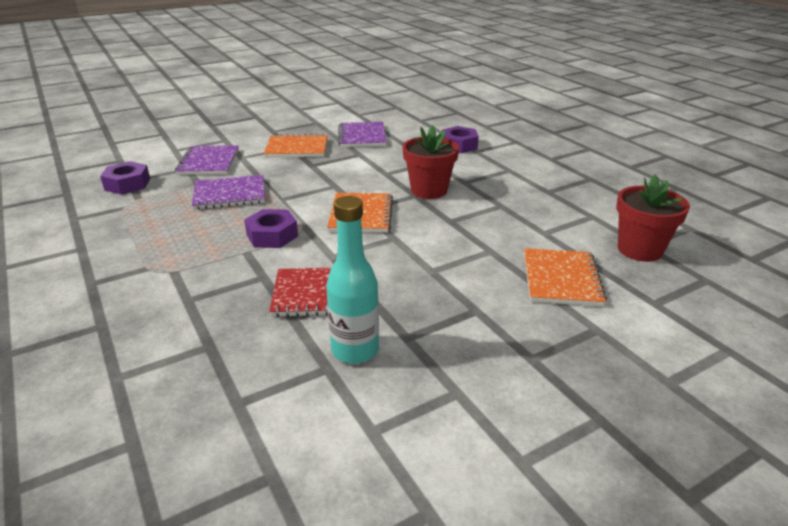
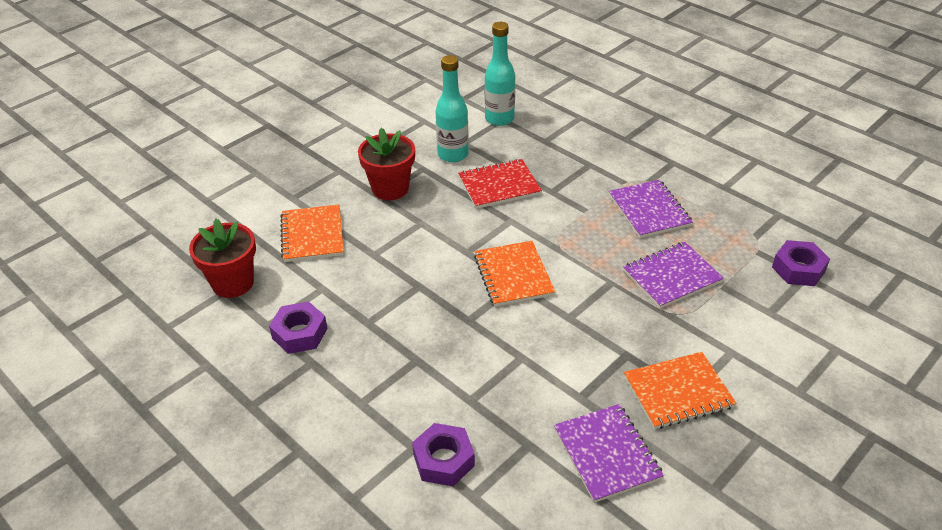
camera: 165 degrees right, 10 degrees up
purple notebook [175,145,239,175] -> purple notebook moved to [609,180,693,238]
purple nut [244,209,298,248] -> purple nut moved to [269,302,328,354]
red flower pot [403,125,459,199] -> red flower pot moved to [358,128,415,200]
none -> turquoise bottle [485,22,515,126]

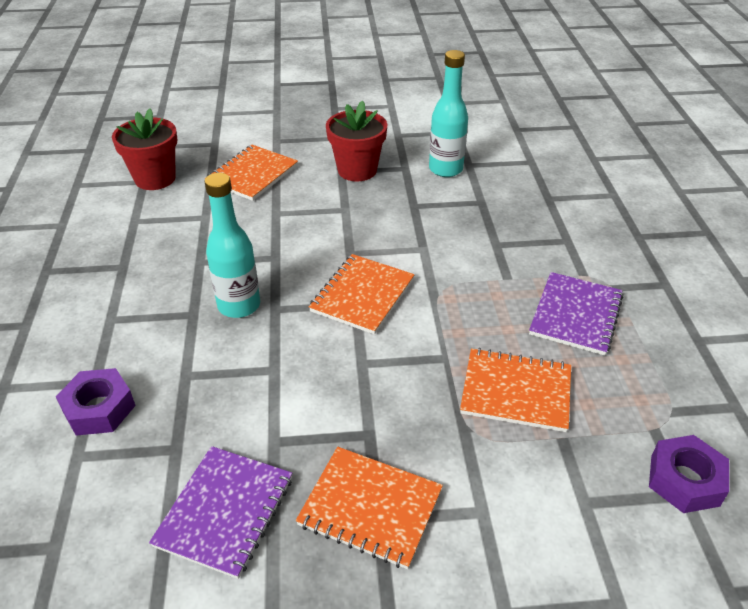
camera: 40 degrees right, 0 degrees up
purple nut [269,302,328,354] -> none
red notebook [458,159,542,209] -> none
turquoise bottle [485,22,515,126] -> turquoise bottle moved to [204,173,260,318]
purple notebook [623,242,724,308] -> orange notebook [460,348,571,432]

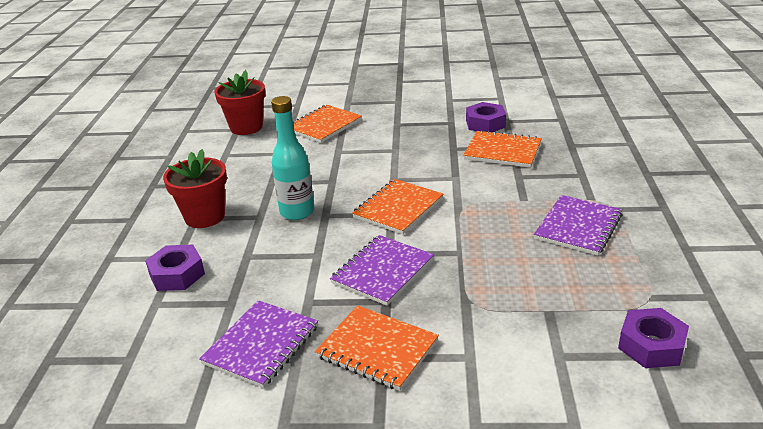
camera: 10 degrees right, 10 degrees down
red flower pot [326,101,387,182] -> red flower pot moved to [163,149,227,228]
turquoise bottle [429,50,468,177] -> purple nut [466,102,506,132]
orange notebook [460,348,571,432] -> orange notebook moved to [463,130,542,168]
none -> purple notebook [330,235,434,306]

